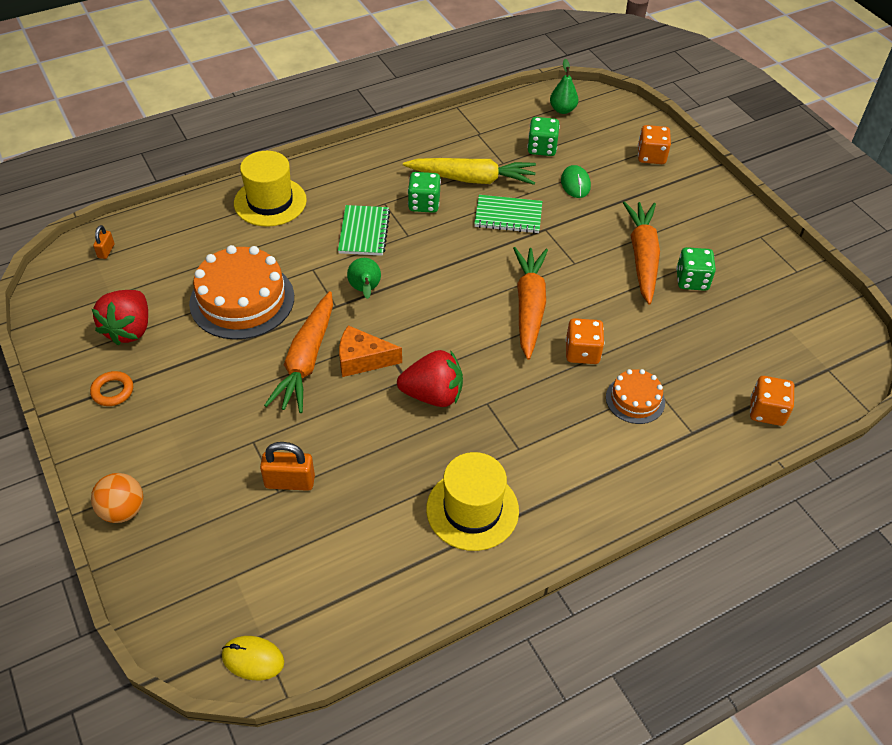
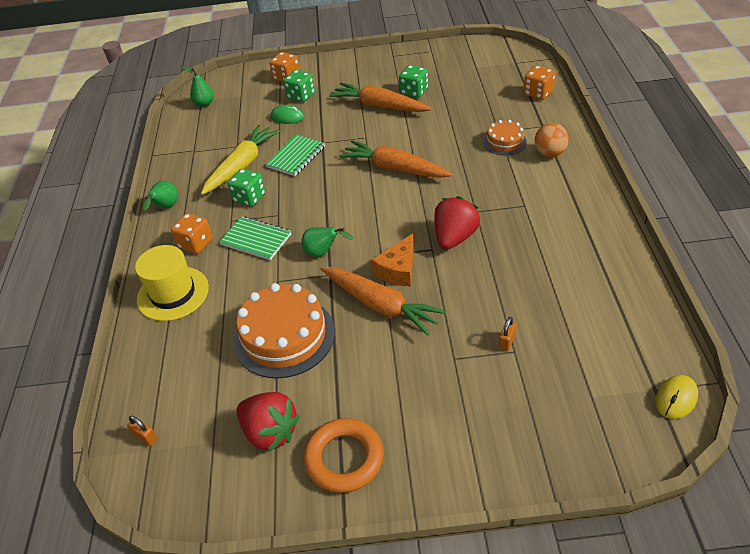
camera: 60 degrees left, 5 degrees down
orange ring [90,371,133,406] -> orange ring [304,418,384,493], size x1.81
orange ball [91,473,143,523] -> orange ball moved to [534,123,569,157]
orange padlock [260,442,315,491] -> orange padlock [499,317,517,351], size x0.57
yellow hat [426,452,519,551] -> none
green dice [527,117,560,156] -> green dice moved to [283,70,315,102]
orange dice [566,318,604,364] -> orange dice moved to [171,213,213,254]
none -> green pear [143,181,178,211]

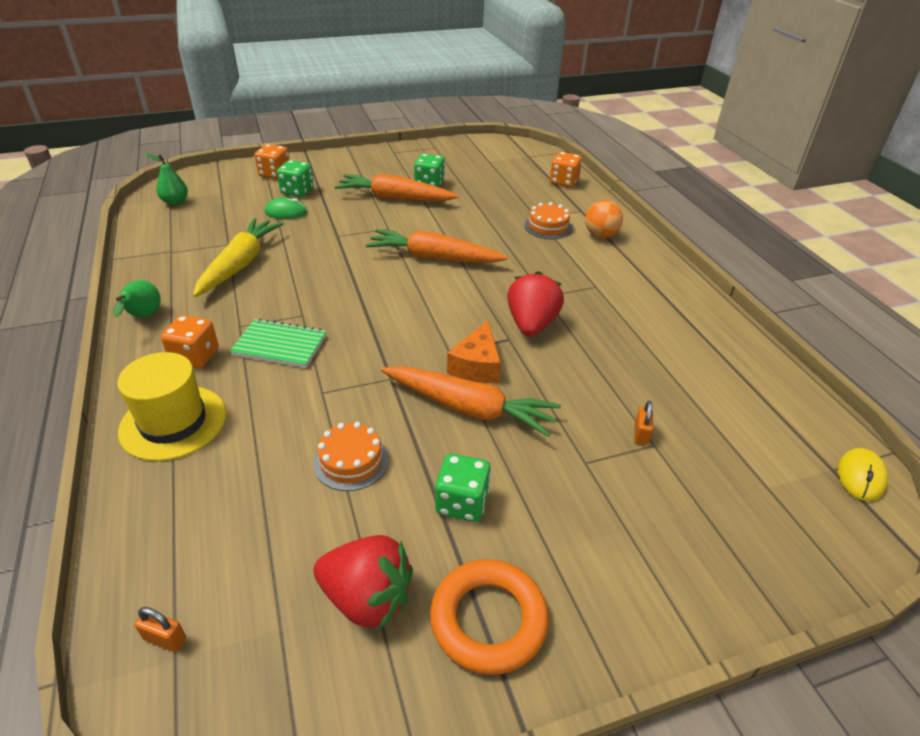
camera: 20 degrees left, 5 degrees down
green dice [228,169,265,207] -> green dice moved to [435,453,491,522]
orange cake [234,283,335,379] -> orange cake [313,422,389,491], size x0.53
green notebook [265,135,325,176] -> none
green pear [301,227,354,257] -> none

